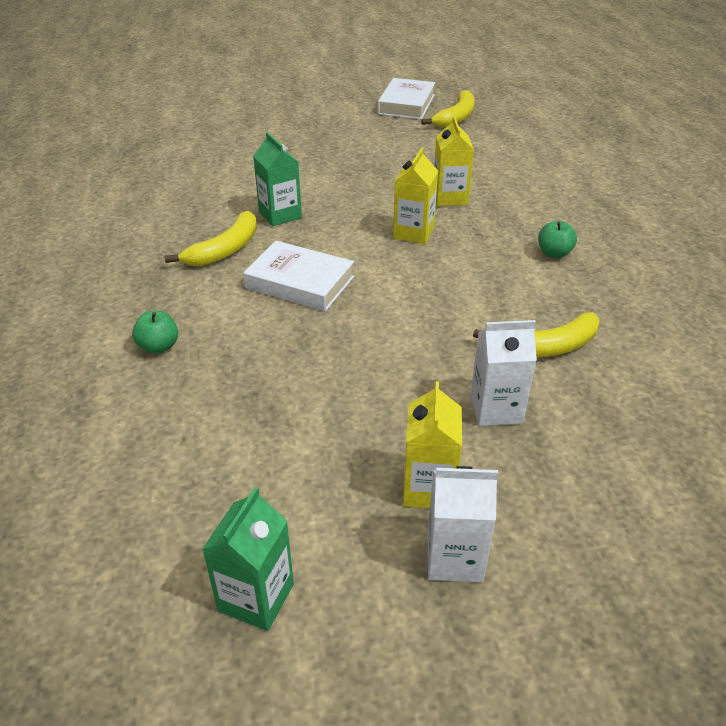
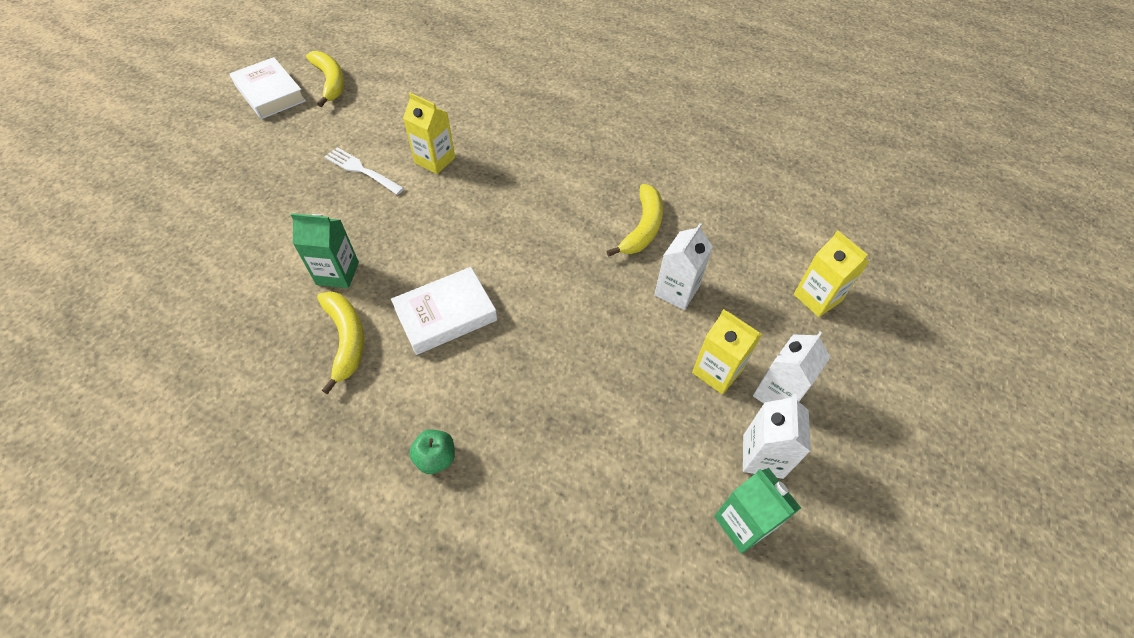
camera: 55 degrees left, 15 degrees up
yellow carton [393,148,438,244] -> yellow carton moved to [794,231,869,317]
green apple [538,221,577,258] -> none
none -> white fork [325,147,404,195]
none -> white carton [743,394,811,479]

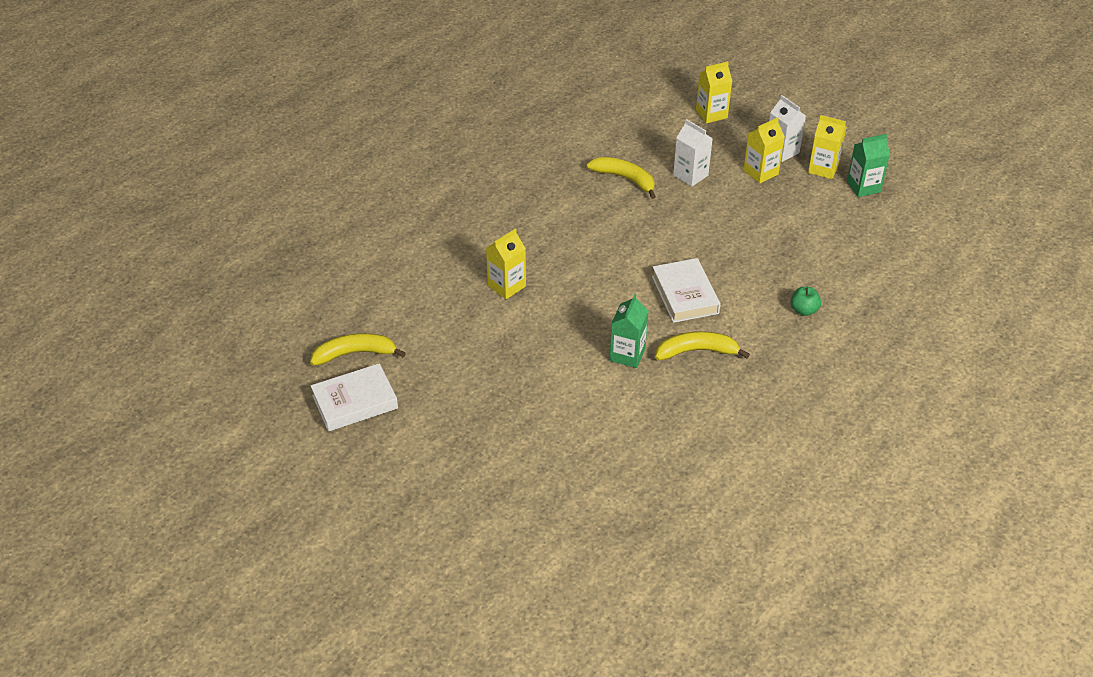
camera: 75 degrees left, 10 degrees down
white fork [325,147,404,195] -> none
white carton [743,394,811,479] -> yellow carton [808,115,847,179]

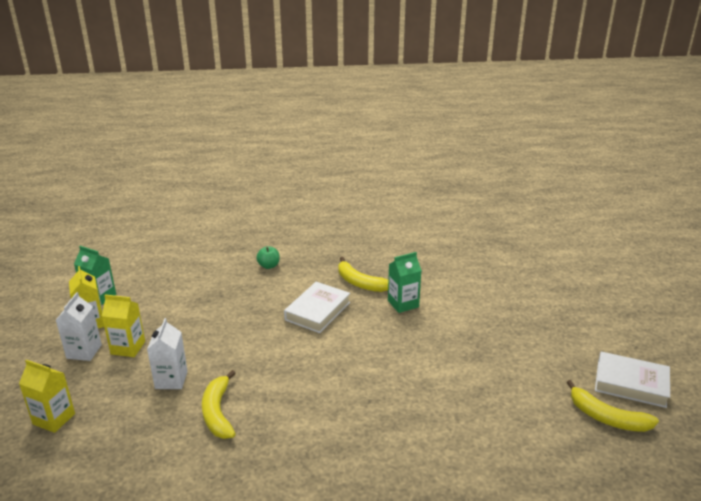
camera: 135 degrees left, 15 degrees down
yellow carton [486,228,526,299] -> none

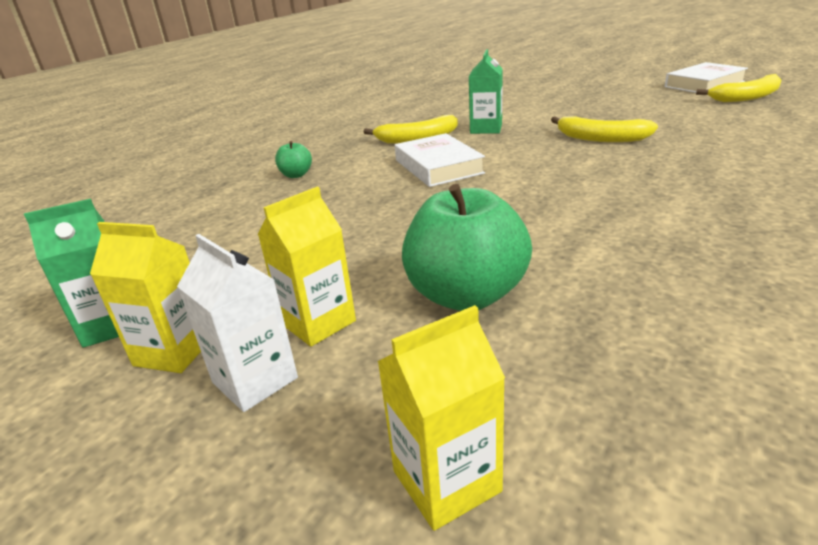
camera: 50 degrees left, 0 degrees up
white carton [147,318,188,389] -> green apple [402,184,532,311]
yellow banana [202,370,236,439] -> yellow banana moved to [551,116,658,142]

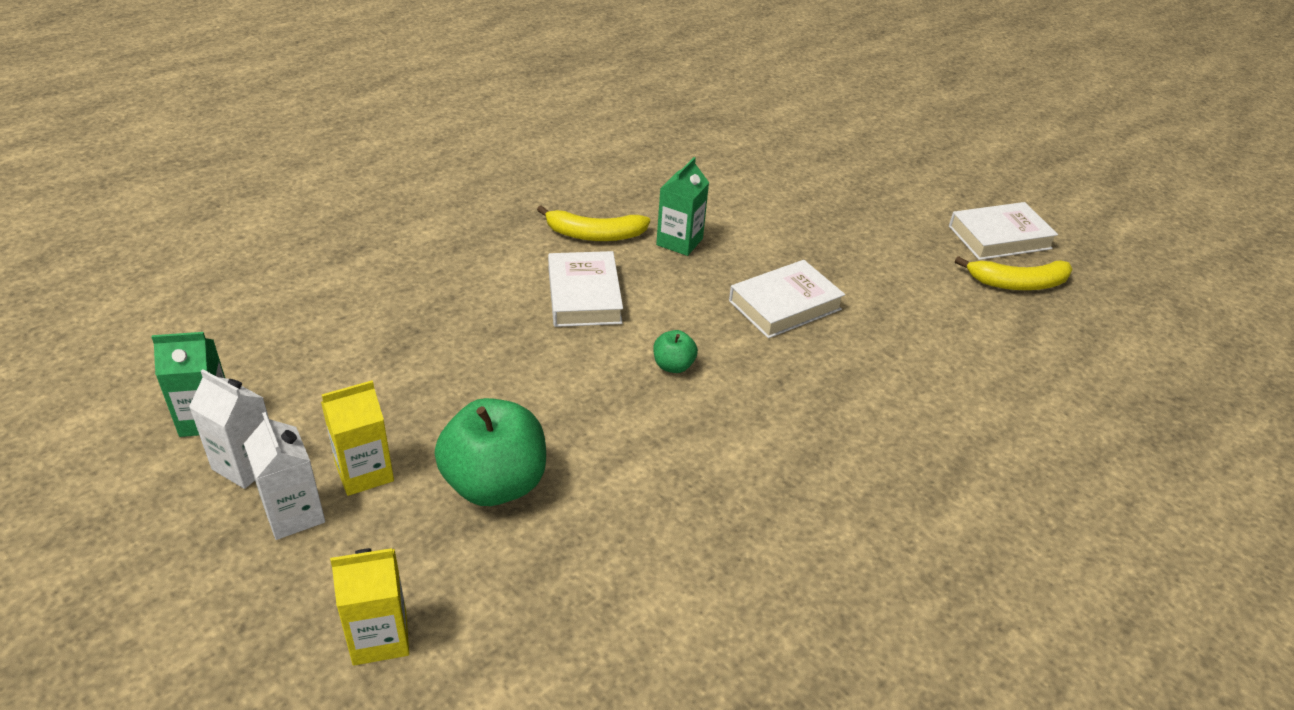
camera: 10 degrees right, 10 degrees up
yellow carton [90,222,201,373] -> white carton [189,369,269,489]
green apple [275,141,312,178] -> green apple moved to [653,330,698,373]
yellow banana [551,116,658,142] -> white book [729,260,845,338]

